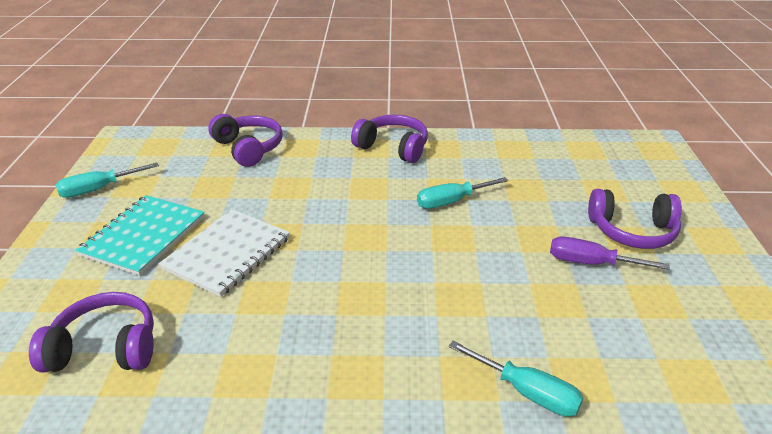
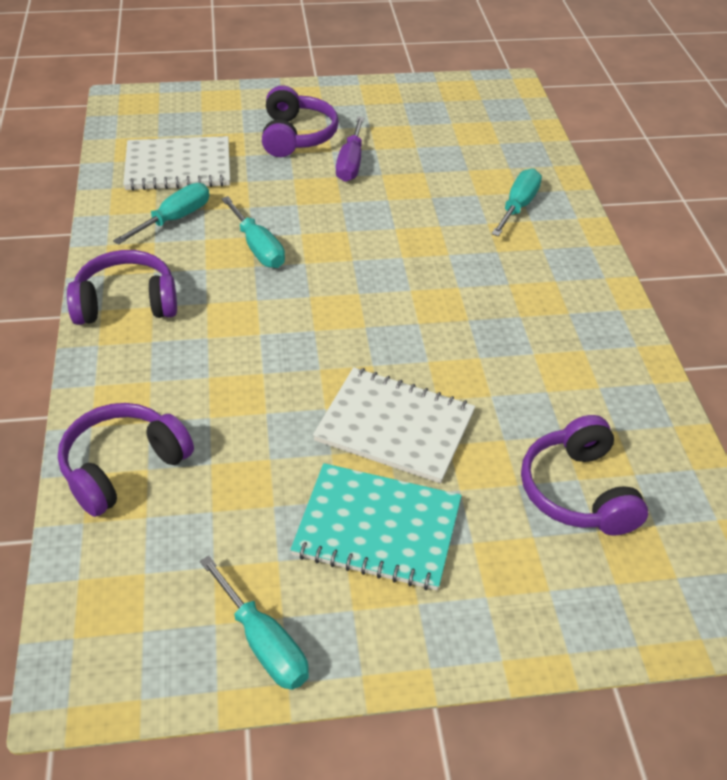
camera: 100 degrees left, 10 degrees up
purple headphones [351,115,428,163] -> purple headphones turned 60 degrees clockwise [67,250,177,325]
none -> turquoise screwdriver [113,183,209,245]
none -> white notebook [123,136,230,190]

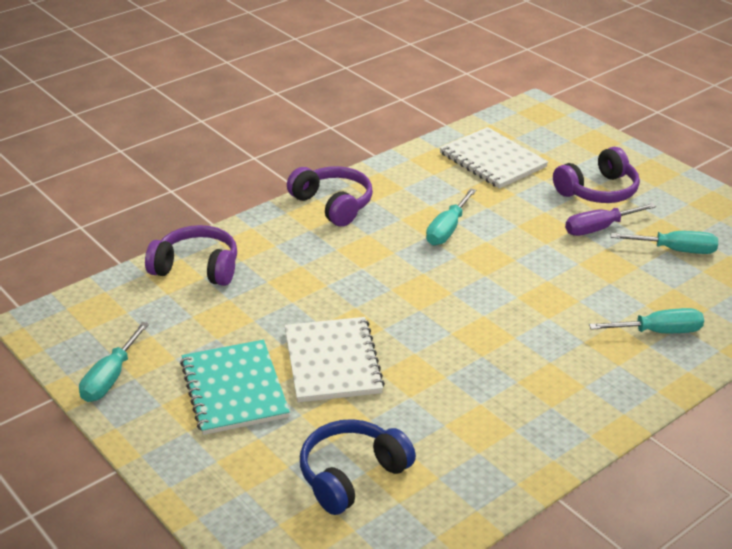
camera: 60 degrees right, 10 degrees down
turquoise screwdriver [113,183,209,245] -> turquoise screwdriver moved to [611,231,718,254]
purple headphones [521,415,648,536] -> blue headphones [300,419,416,515]

